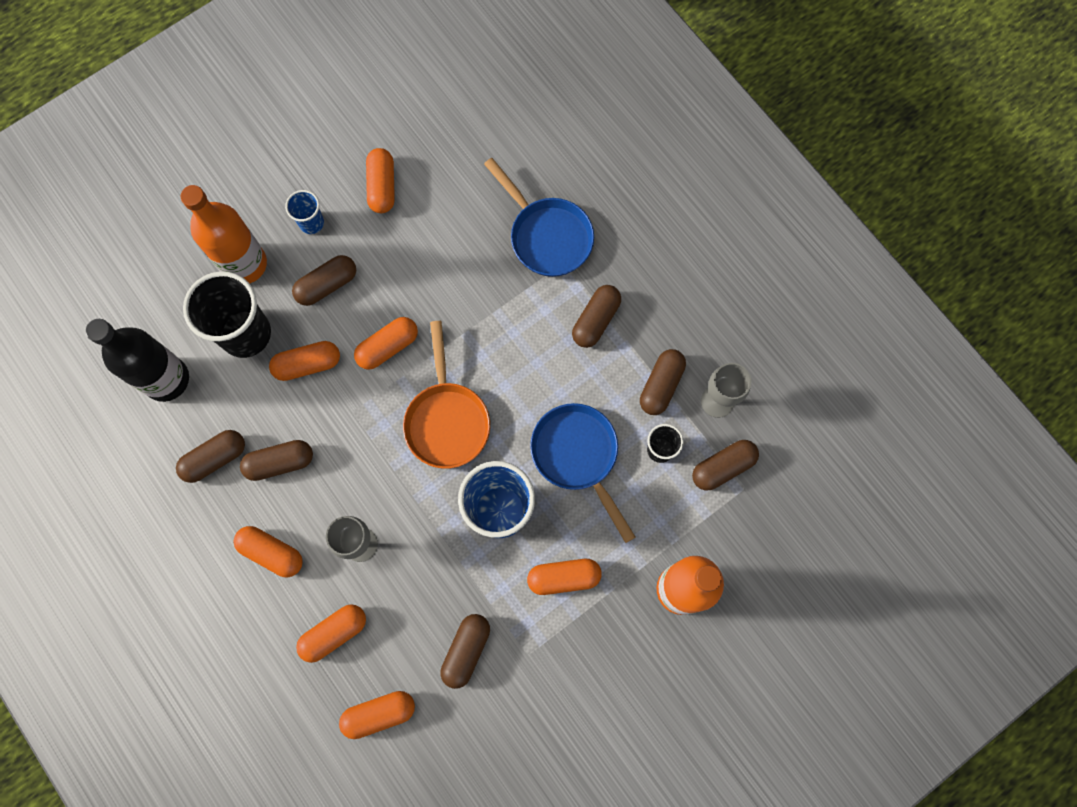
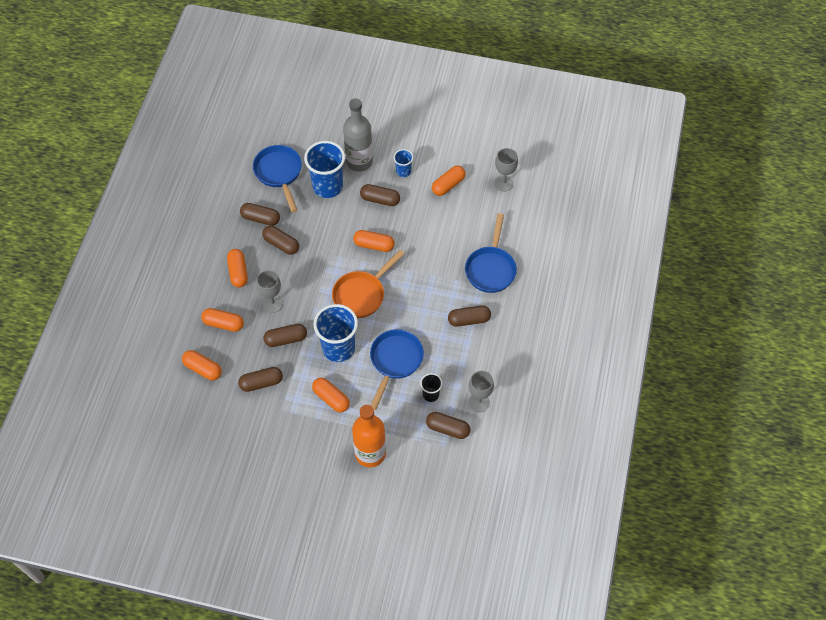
camera: 50 degrees right, 15 degrees down
black bottle [86,319,189,402] -> blue pan [253,145,302,212]
orange bottle [181,185,267,283] -> grey bottle [343,98,373,172]
black cup [183,271,271,358] -> blue cup [304,141,345,198]
orange capsule [269,341,340,381] -> none
brown capsule [640,349,686,415] -> brown capsule moved to [263,324,307,347]
none -> grey goblet [495,148,518,192]

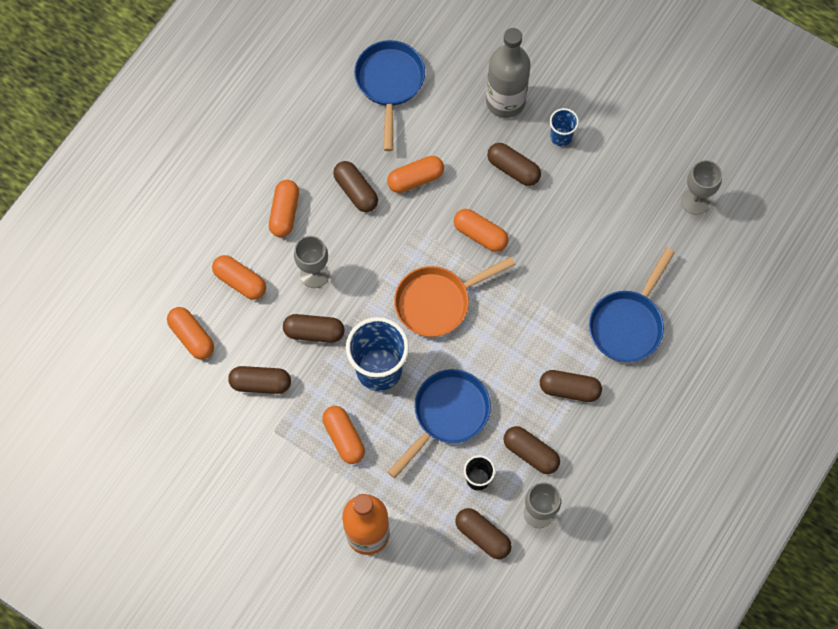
camera: 20 degrees right, 10 degrees up
brown capsule [240,203,280,226] -> brown capsule moved to [504,426,560,474]
blue cup [304,141,345,198] -> none
orange capsule [432,166,466,196] -> orange capsule moved to [387,156,444,193]

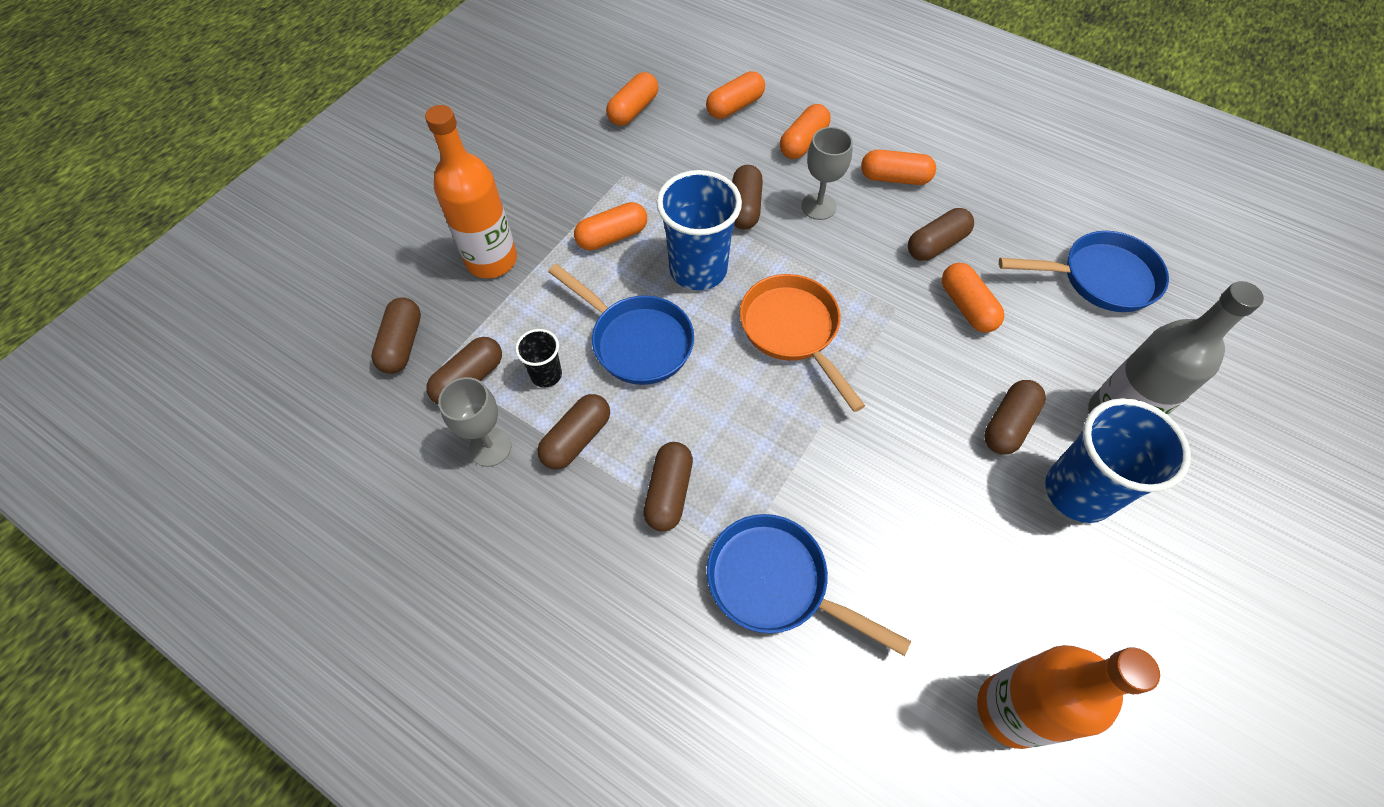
camera: 90 degrees right, 10 degrees down
brown capsule [228,366,291,394] -> brown capsule moved to [371,297,421,374]
orange capsule [453,209,509,252] -> orange capsule moved to [606,72,658,126]
blue cup [550,108,579,146] -> blue cup [1045,398,1191,523], size x2.00
grey goblet [681,160,722,214] -> orange bottle [977,645,1160,749]

